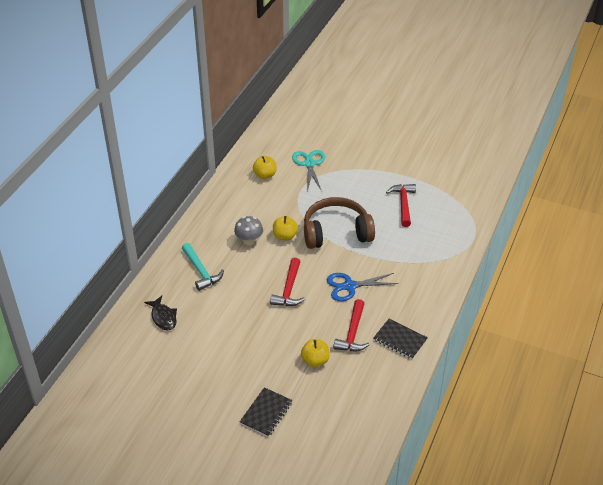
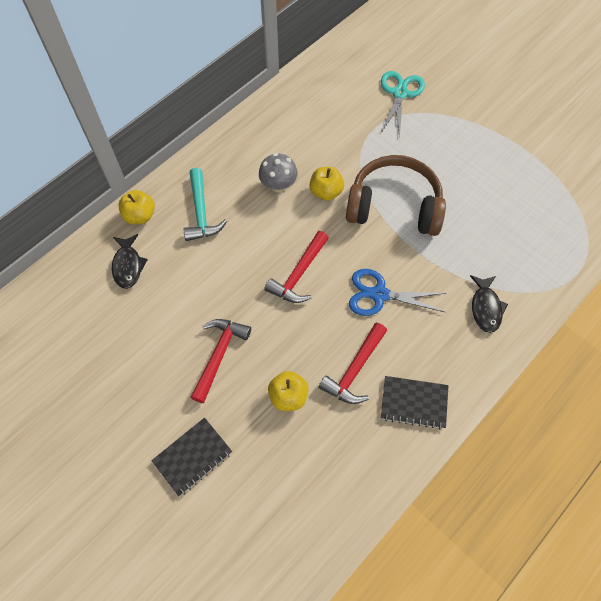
camera: 20 degrees right, 20 degrees up
yellow apple [253,156,277,179] -> yellow apple moved to [118,190,155,224]
black notebook [373,319,428,359] -> black notebook turned 45 degrees counterclockwise [381,376,448,429]
red hammer [386,184,416,227] -> red hammer moved to [190,319,251,403]
none -> black fish [470,275,508,333]

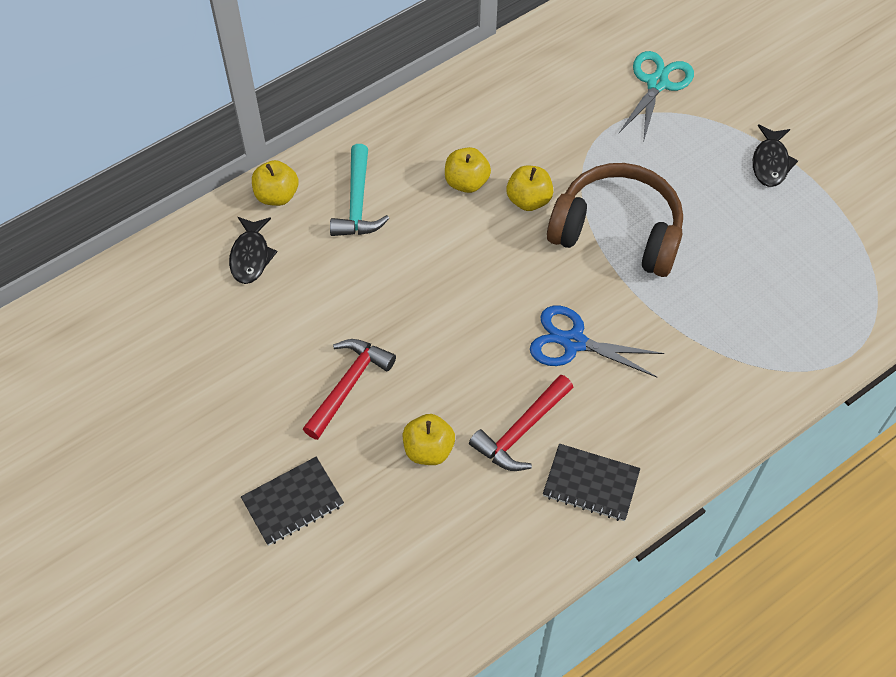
camera: 10 degrees right, 5 degrees down
grey mushroom [259,153,298,192] -> yellow apple [445,147,491,193]
red hammer [264,231,329,303] -> none
black fish [470,275,508,333] -> black fish moved to [753,124,798,187]

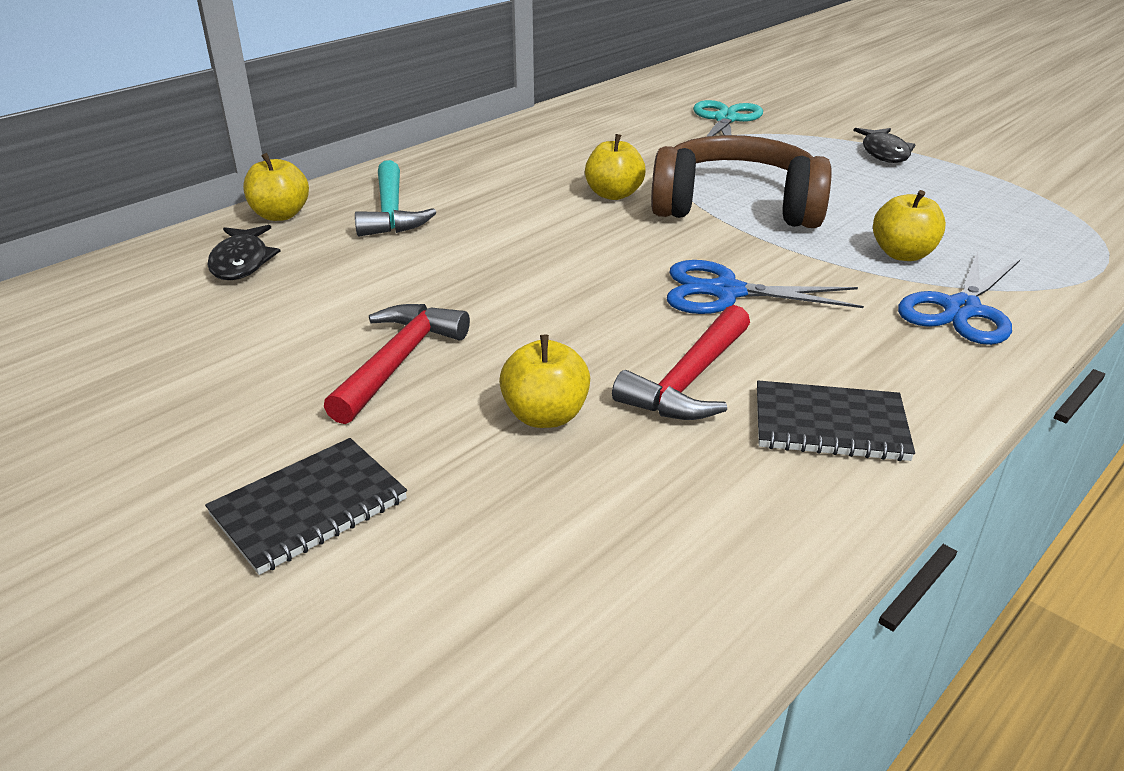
camera: 10 degrees left, 25 degrees down
yellow apple [445,147,491,193] -> yellow apple moved to [873,190,946,261]
none -> blue scissors [898,252,1020,345]

